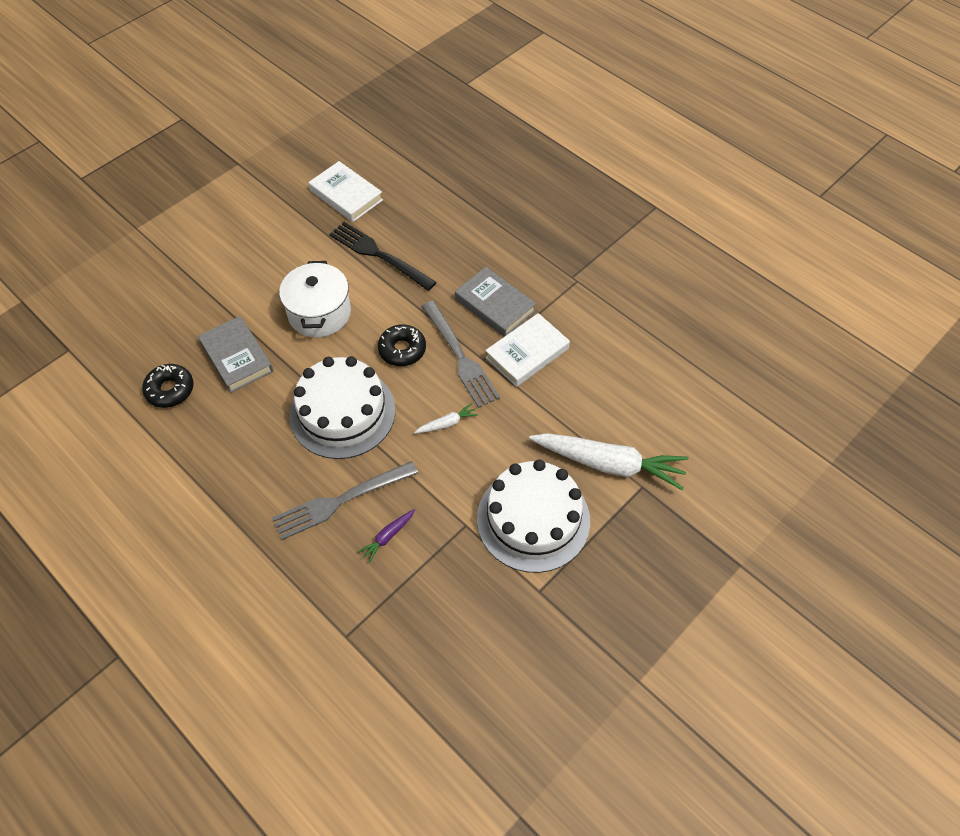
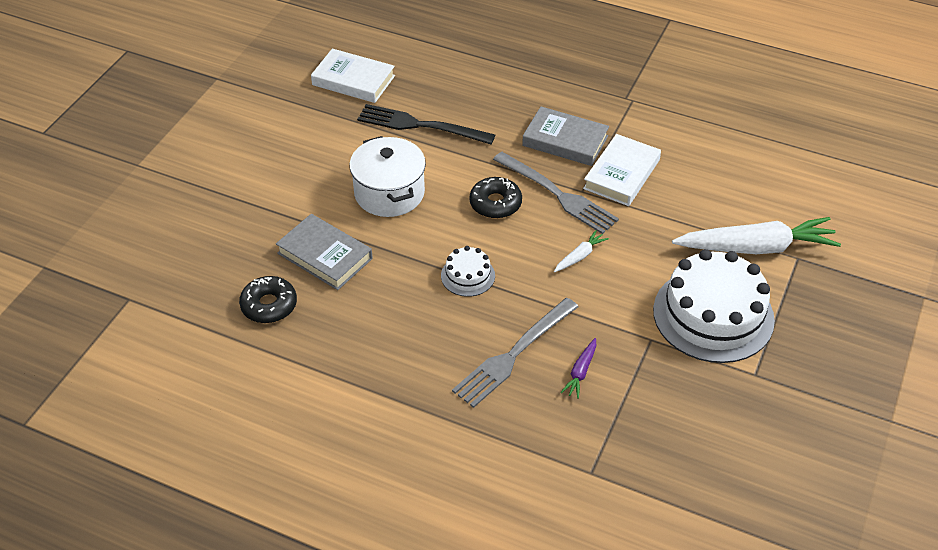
camera: 20 degrees left, 10 degrees down
white cake [289,356,395,459] -> white cake [441,246,495,297], size x0.47

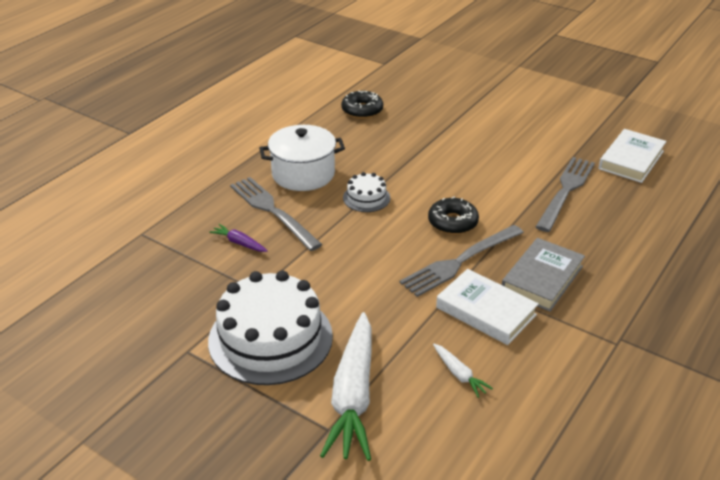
camera: 100 degrees right, 10 degrees down
grey book [276,214,373,290] -> none
white pot [349,136,426,217] -> white pot moved to [259,125,345,191]
black fork [357,104,495,144] -> grey fork [536,157,595,232]
white carrot [554,230,609,272] -> white carrot moved to [433,344,493,398]

